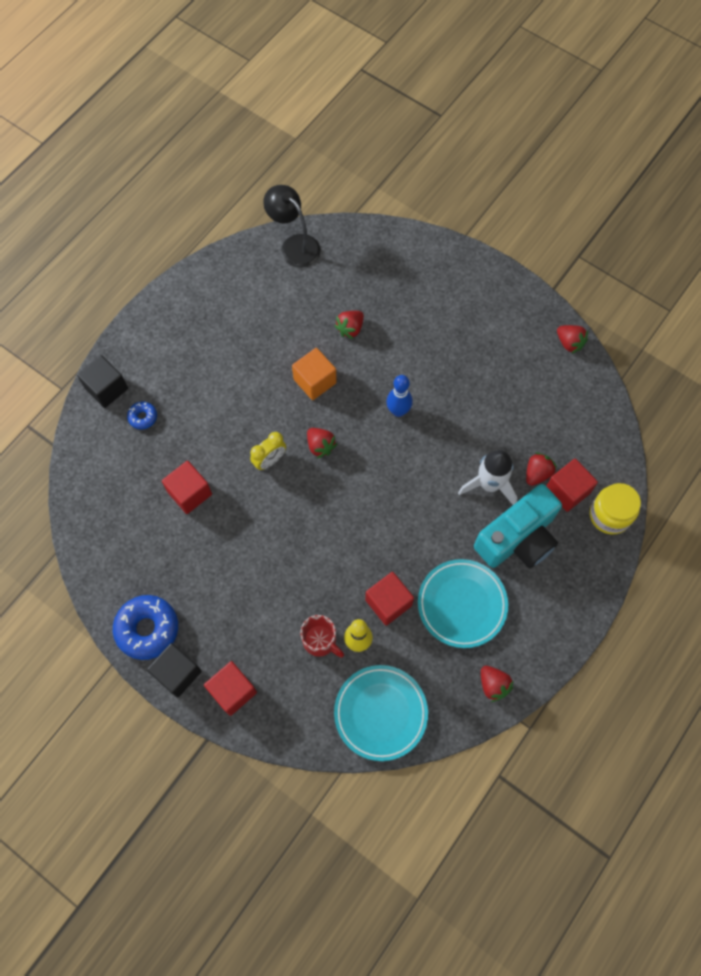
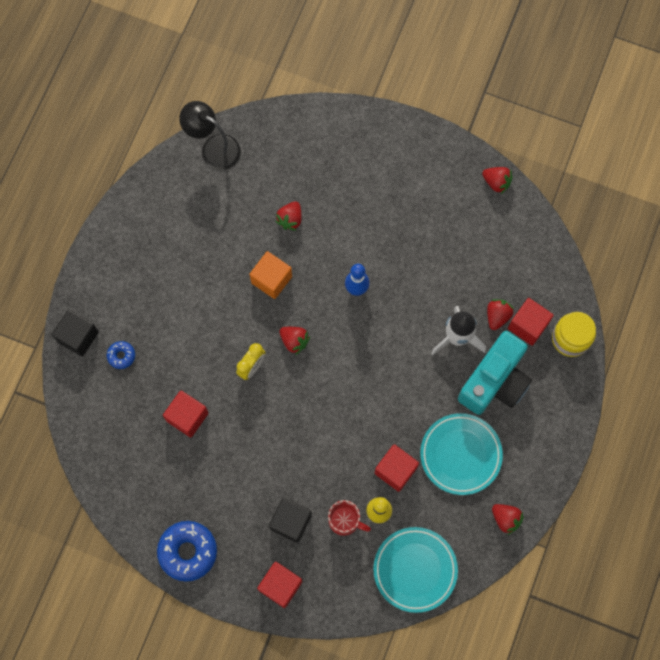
camera: 15 degrees left, 5 degrees up
black cube [147,643,202,698] -> black cube moved to [269,498,312,543]

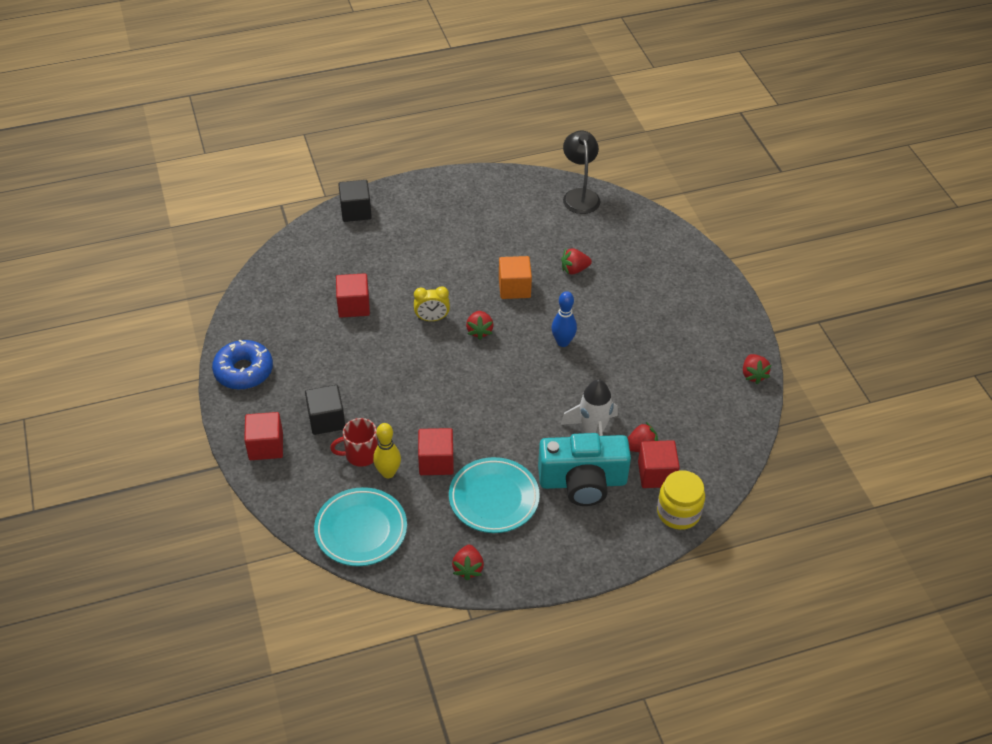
camera: 50 degrees right, 25 degrees down
blue donut [107,341,135,369] -> none
red mug [328,500,371,536] -> red mug turned 90 degrees clockwise [330,418,378,467]

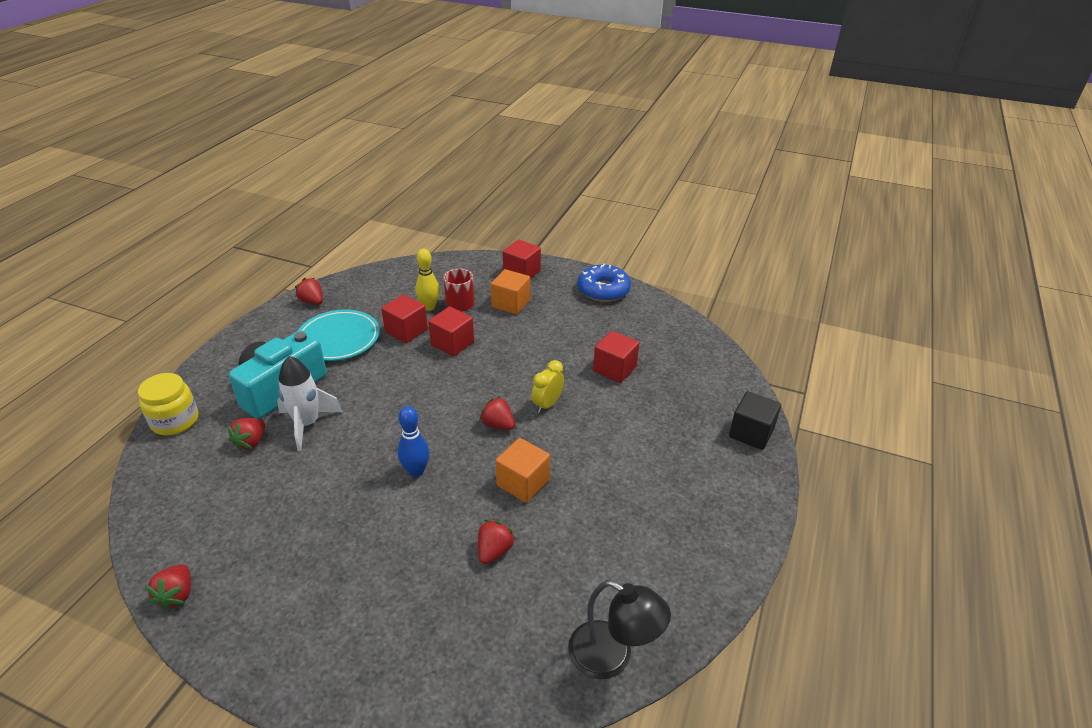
camera: 130 degrees right, 10 degrees down
black cube [305,385,345,435] -> orange cube [491,269,530,315]
turquoise plate [314,487,407,566] -> none
red cube [638,440,680,488] -> red cube moved to [428,306,474,357]
red strawberry [743,354,771,384] -> red strawberry turned 120 degrees counterclockwise [145,564,191,611]

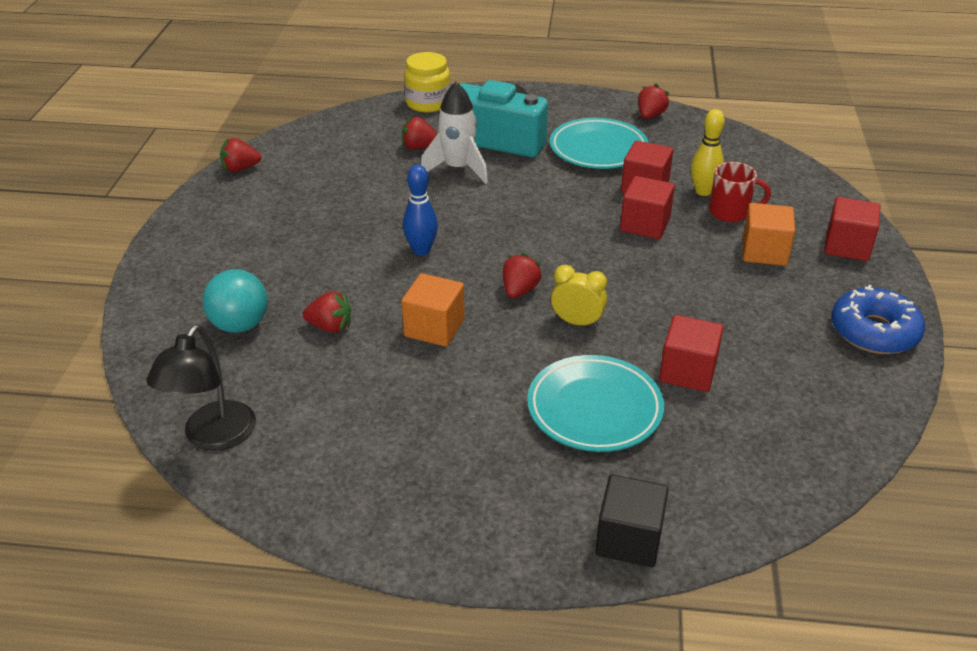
camera: 75 degrees right, 0 degrees up
none -> turquoise ball [202,269,268,333]
none -> turquoise plate [527,355,664,452]

